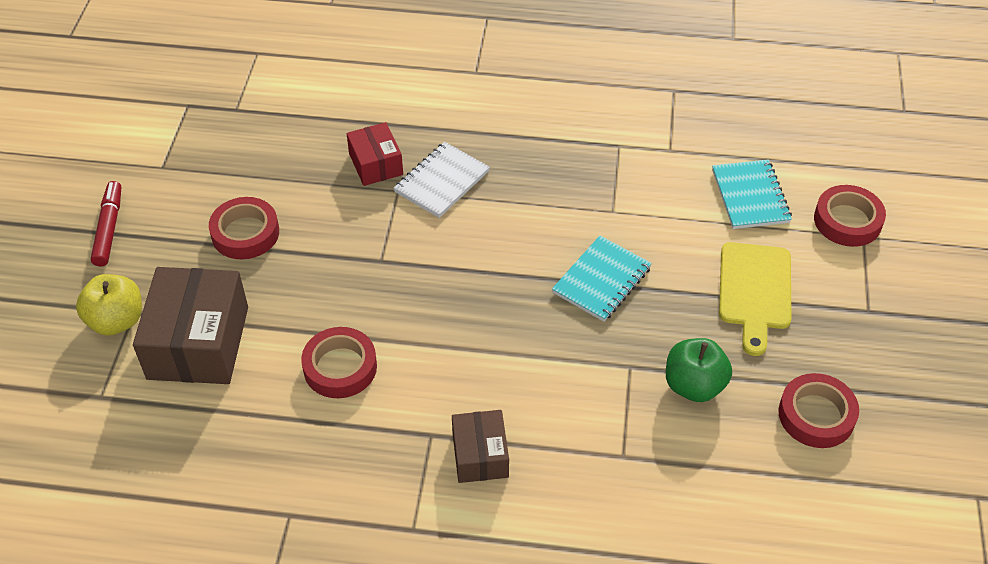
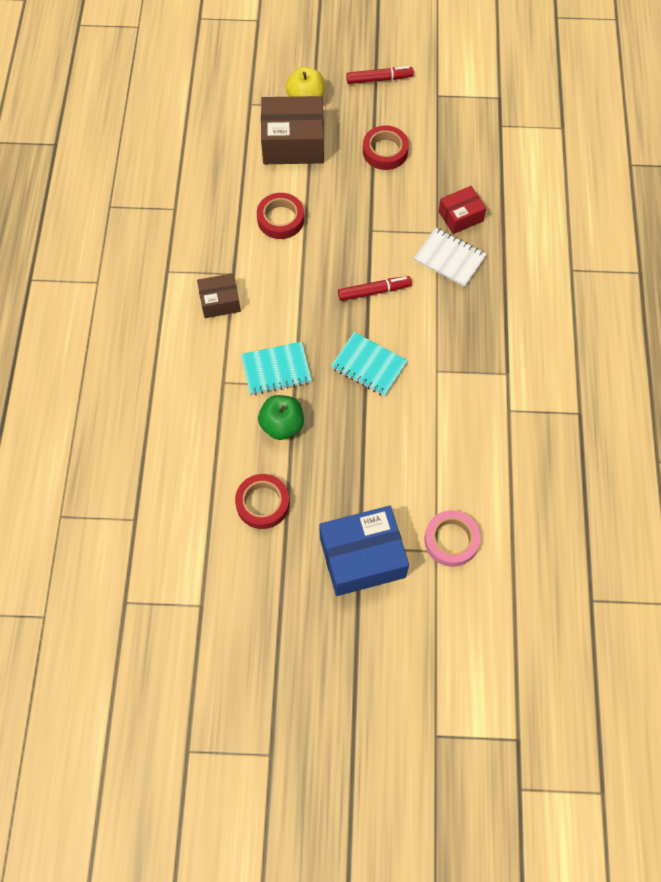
camera: 85 degrees right, 15 degrees up
turquoise notebook [712,159,792,229] -> turquoise notebook moved to [241,342,312,395]
yellow cutting board [719,242,792,356] -> none
red tape [814,185,886,247] -> pink tape [424,510,480,567]
none -> blue box [319,506,409,596]
none -> red marker [338,276,412,301]

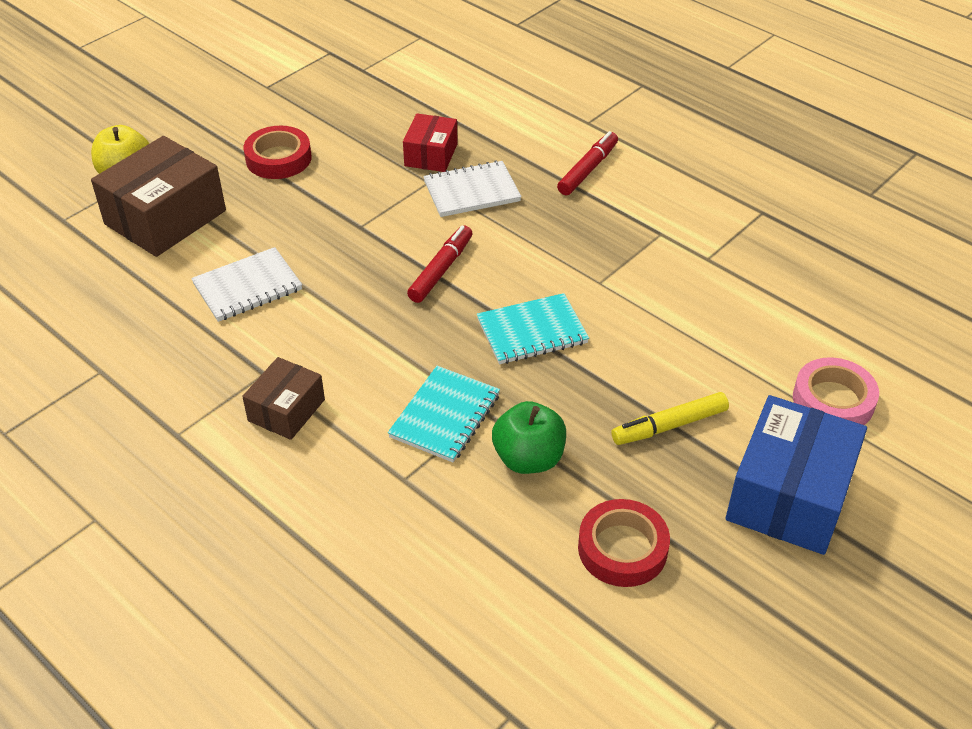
camera: 50 degrees left, 20 degrees down
red tape [257,193,304,239] -> white notebook [191,247,302,322]
red marker [346,66,414,84] -> red marker moved to [557,131,618,195]
none -> yellow marker [611,392,729,445]

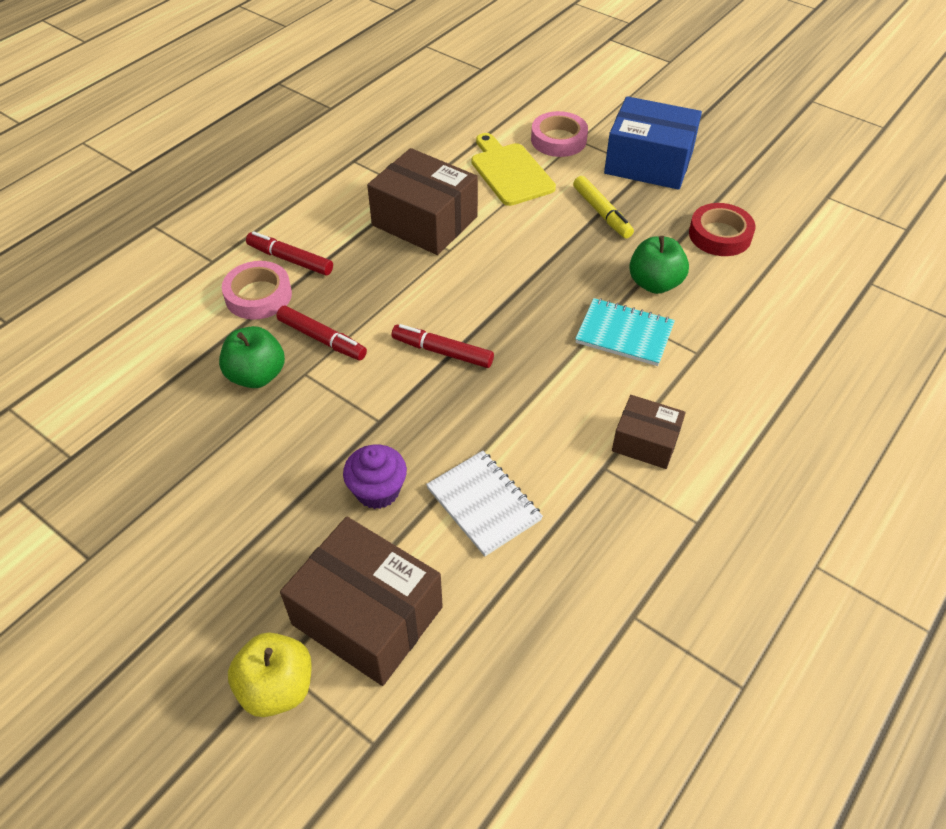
camera: 95 degrees left, 5 degrees up
red tape [243,126,311,179] -> none
red box [403,113,458,172] -> green apple [219,326,285,388]
white notebook [423,161,521,217] -> red marker [276,305,367,360]
turquoise notebook [477,293,589,364] -> none
none -> pink tape [222,261,292,320]
none -> purple cupcake [343,444,407,509]
none -> brown box [367,148,478,255]
none -> yellow cutting board [471,133,556,206]

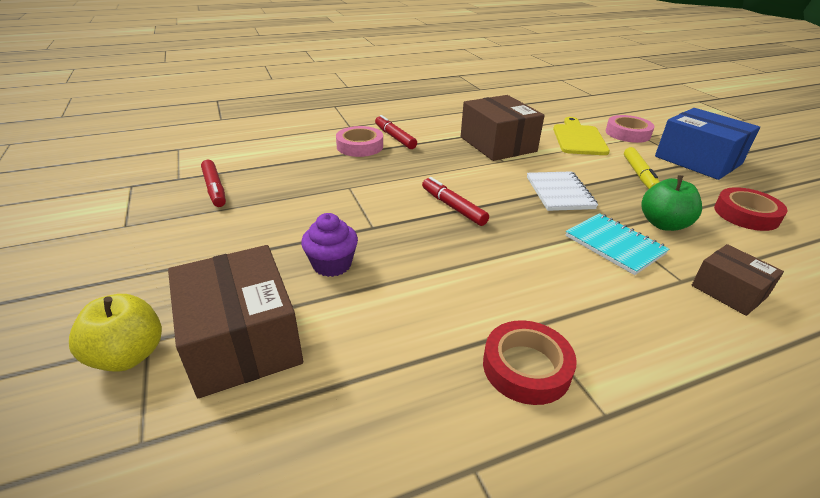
camera: 30 degrees right, 15 degrees down
green apple [219,326,285,388] -> none
red marker [276,305,367,360] -> red marker moved to [201,160,226,207]
white notebook [426,451,543,557] -> white notebook moved to [527,171,598,211]
brown box [612,395,686,469] -> brown box moved to [692,244,784,316]
none -> red tape [483,320,577,405]

